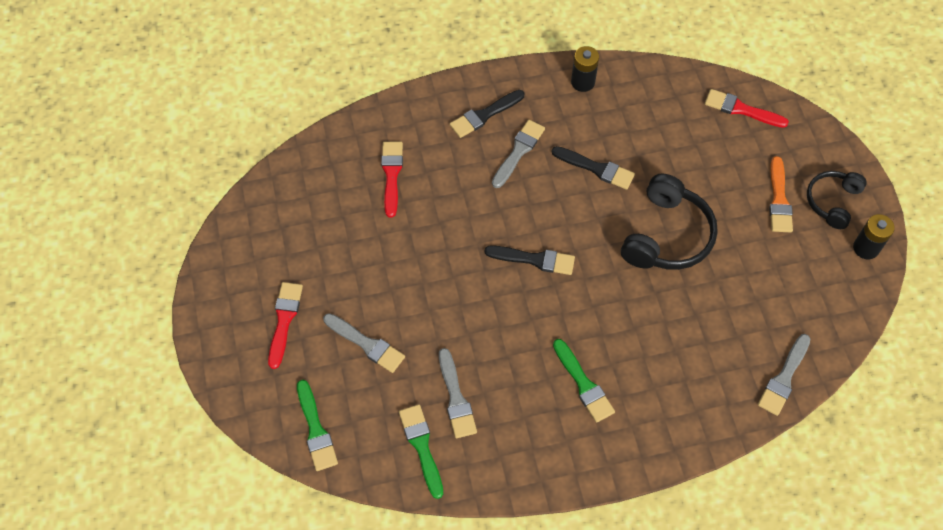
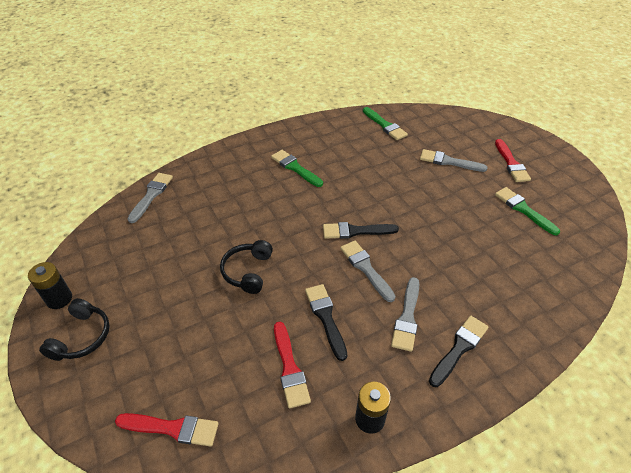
camera: 165 degrees right, 15 degrees down
green brush [297,380,338,471] -> green brush moved to [495,187,560,235]
red brush [381,142,403,217] -> red brush moved to [274,322,311,408]
grey brush [439,348,477,438] -> grey brush moved to [340,241,396,302]
black brush [552,146,635,190] -> black brush turned 60 degrees clockwise [305,284,347,361]
black headphones [621,174,718,270] -> black headphones [220,240,273,294], size x0.62
orange brush [769,156,793,233] -> none

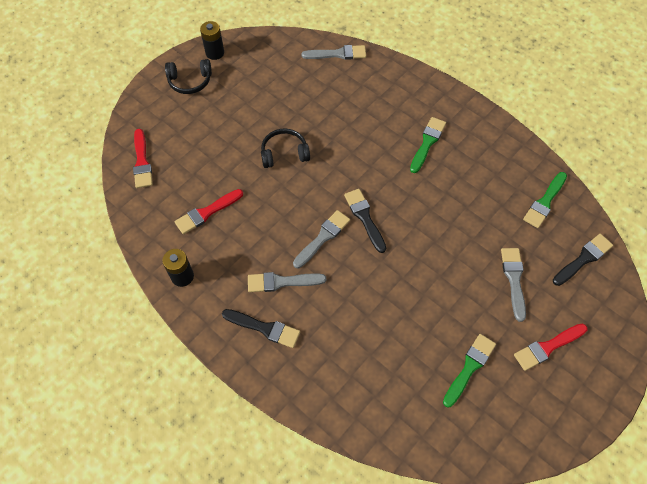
camera: 70 degrees right, 15 degrees up
black brush [305,284,347,361] -> black brush moved to [553,234,613,286]

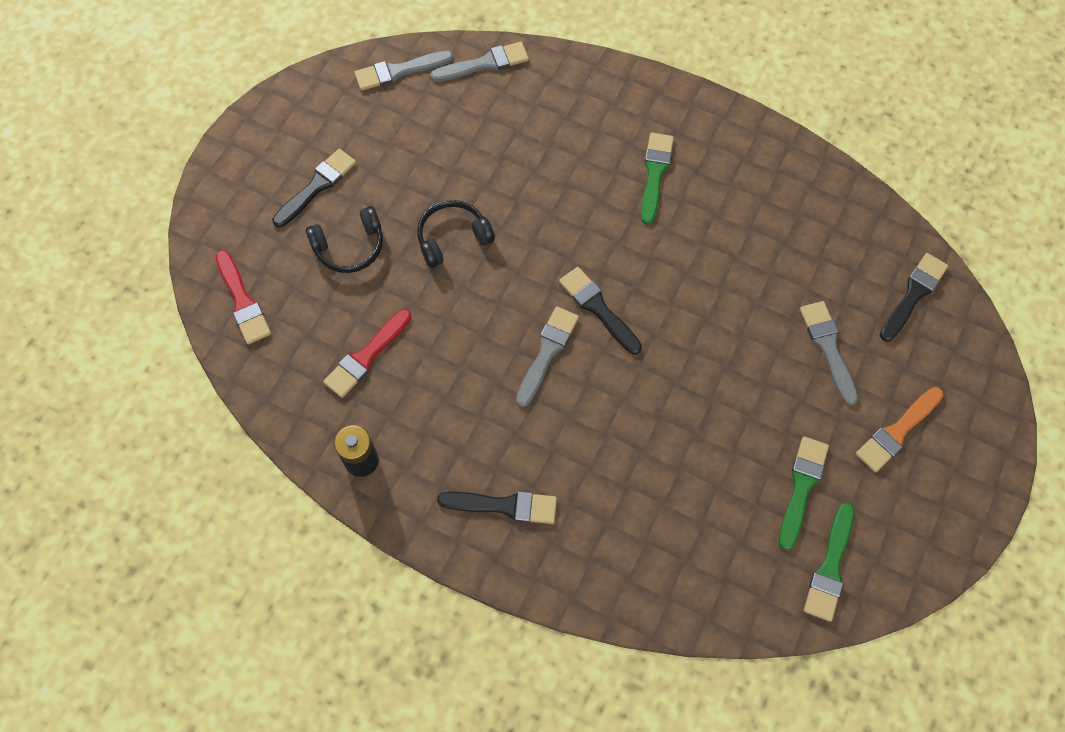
camera: 15 degrees left, 5 degrees up
black headphones [165,59,212,94] -> black headphones moved to [306,206,383,273]
black battery [200,21,224,60] -> none
grey brush [248,272,326,292] -> grey brush moved to [355,51,453,91]
red brush [514,324,587,371] -> orange brush [856,387,943,472]
green brush [523,172,567,228] -> green brush moved to [804,503,854,622]
none -> black brush [272,149,356,228]

